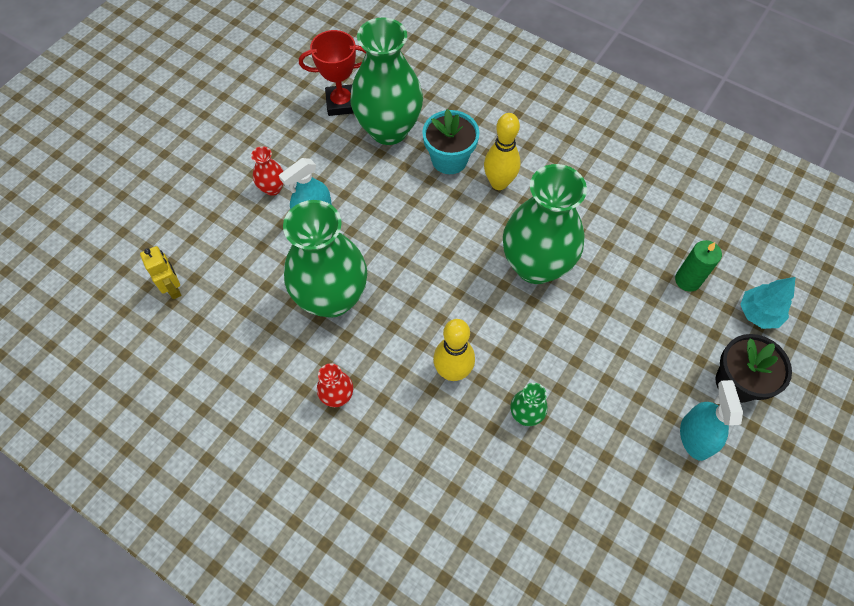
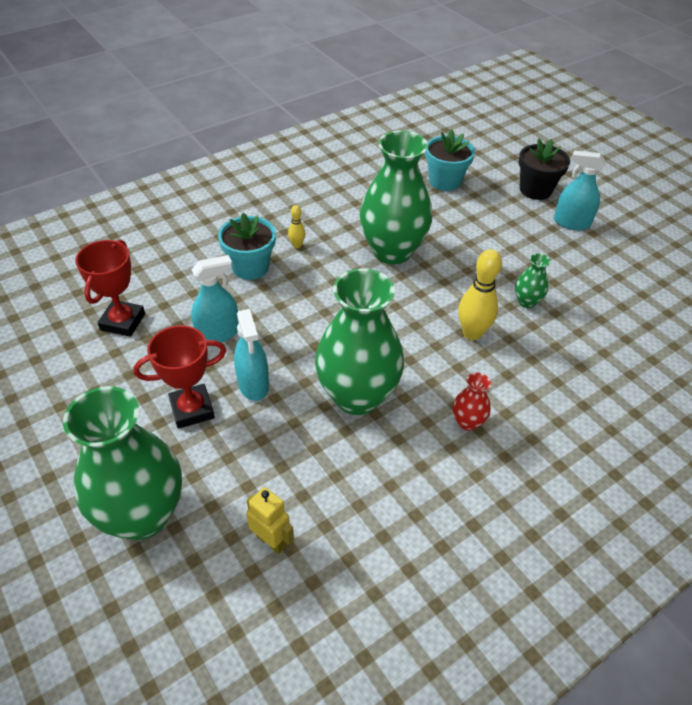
camera: 70 degrees left, 15 degrees down
yellow robot [140,246,181,299] -> yellow robot turned 45 degrees clockwise [247,487,294,554]
red vase [251,146,284,196] -> red trophy [133,325,226,429]
green vase [350,17,423,145] -> green vase moved to [63,386,182,540]
yellow bowling pin [484,113,521,190] -> yellow bowling pin [288,205,305,248], size x0.51
green candle [675,240,722,292] -> turquoise flower pot [425,129,475,191]
turquoise tree [740,277,795,329] -> none
none -> turquoise spray bottle [191,255,239,342]

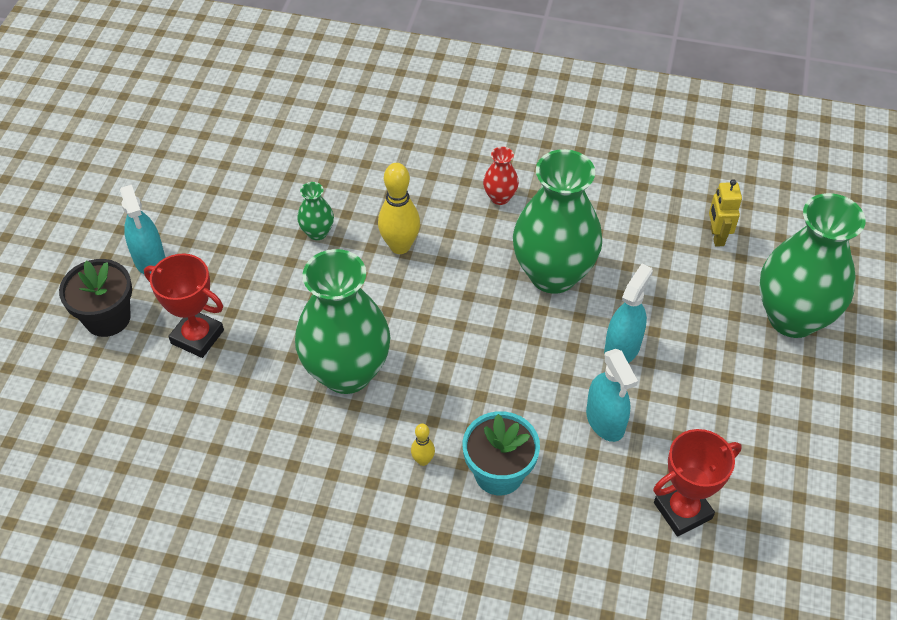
camera: 130 degrees left, 5 degrees up
red trophy [133,325,226,429] -> red trophy moved to [144,254,224,358]
turquoise spray bottle [191,255,239,342] -> turquoise spray bottle turned 135 degrees counterclockwise [586,349,638,442]
turquoise flower pot [425,129,475,191] -> none

